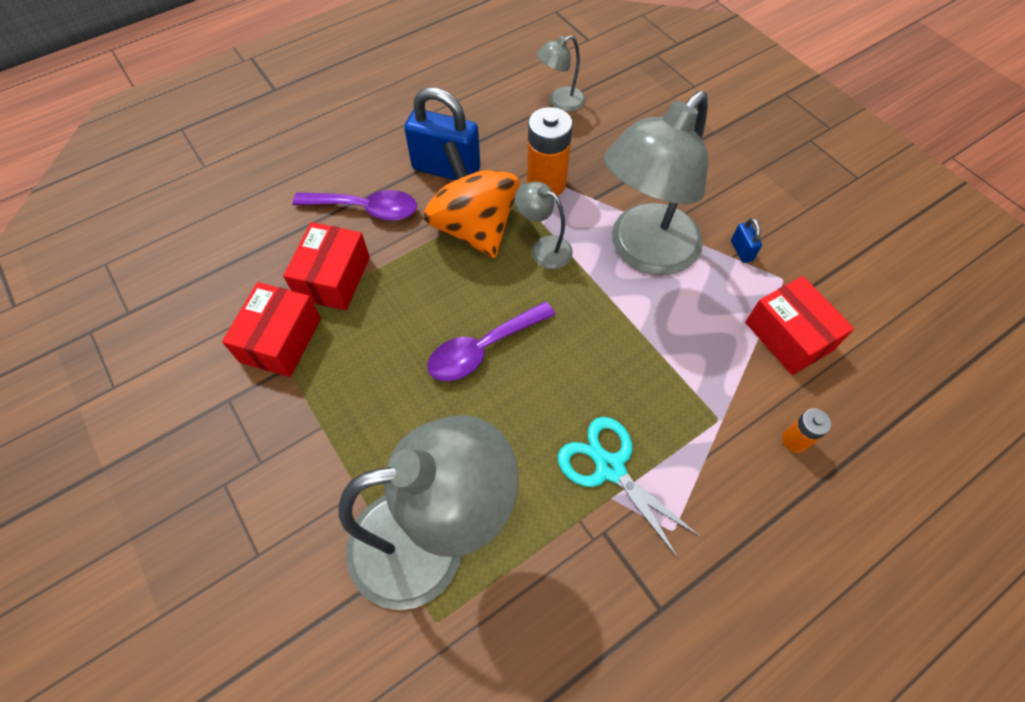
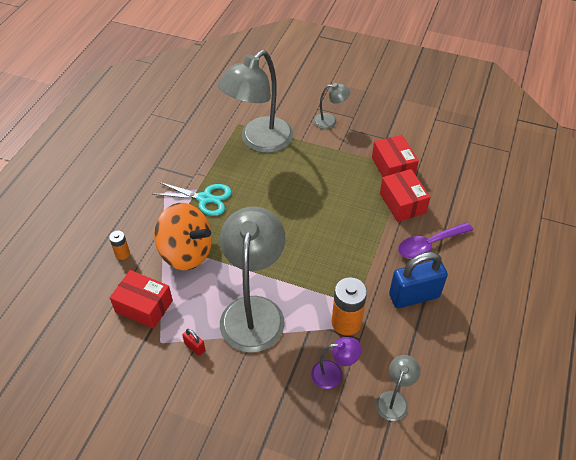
camera: 145 degrees right, 10 degrees down
orange spinning top [423,141,519,258] -> orange spinning top moved to [154,203,212,270]
purple spoon [427,301,556,381] -> none
grey lamp [515,182,573,269] -> grey lamp moved to [314,83,350,129]
blue padlock [731,218,762,263] -> red padlock [182,329,205,356]
none -> purple lamp [311,337,361,389]

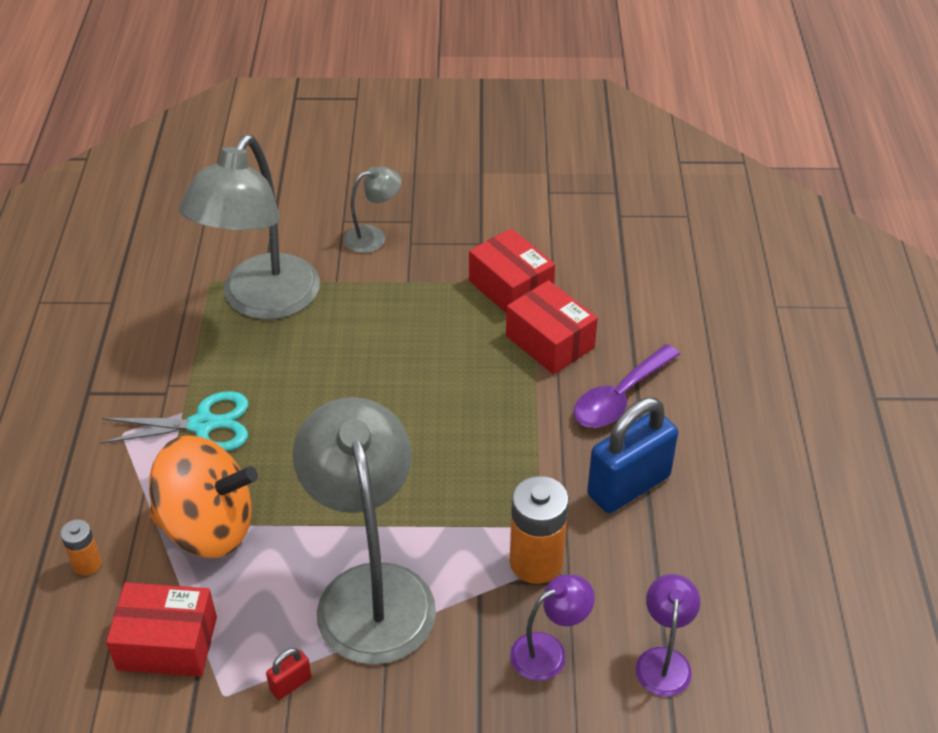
camera: 20 degrees left, 5 degrees down
red padlock [182,329,205,356] -> red padlock turned 60 degrees counterclockwise [266,648,312,700]
grey lamp [376,355,421,421] -> purple lamp [635,574,700,697]

